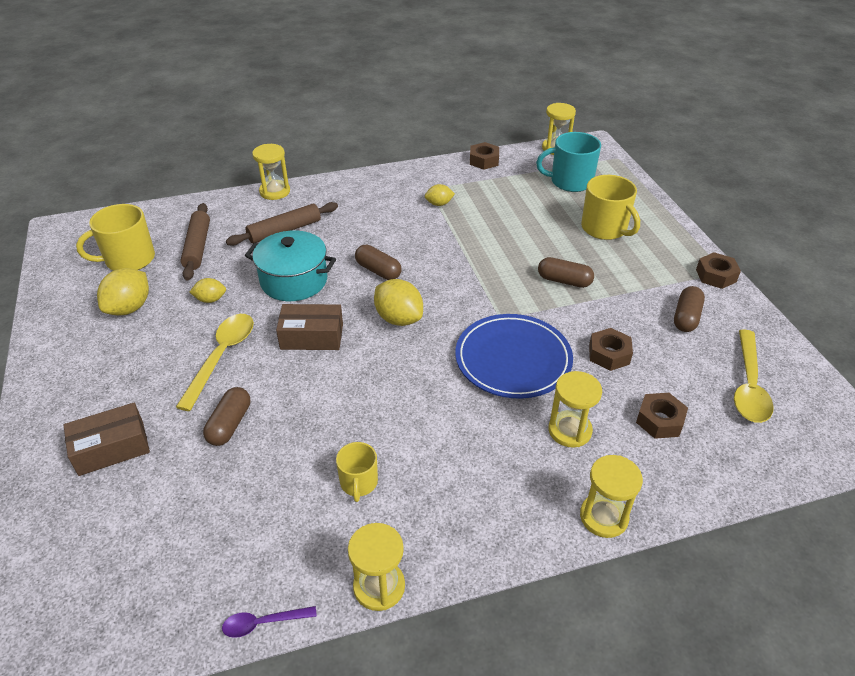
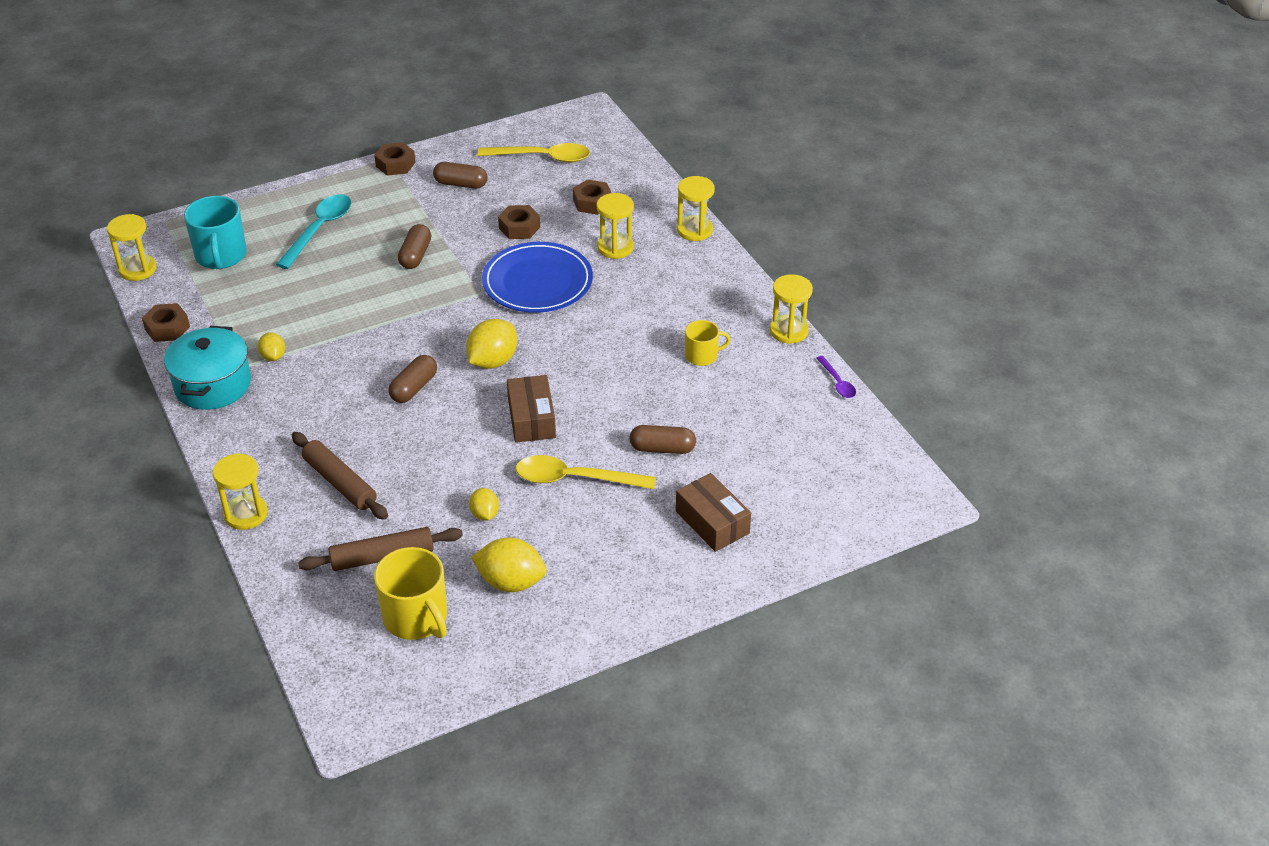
camera: 100 degrees left, 0 degrees up
turquoise pot [245,231,336,301] -> turquoise pot moved to [164,326,251,410]
yellow mug [581,175,640,240] -> turquoise spoon [276,194,351,269]

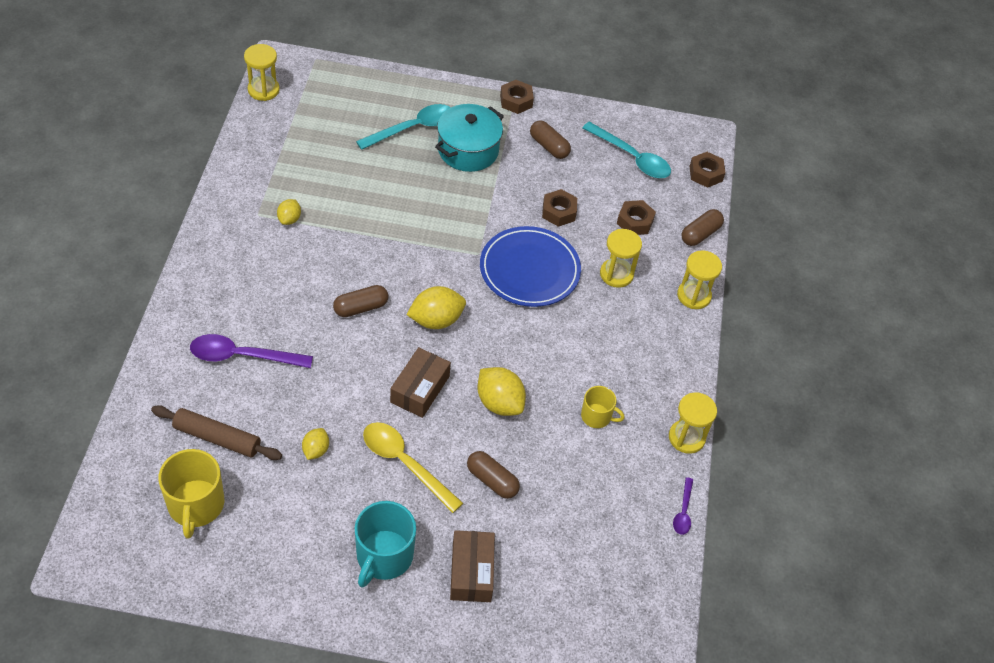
camera: 30 degrees right, 10 degrees up
brown nut [142,303,190,342] -> brown nut moved to [689,152,725,188]
turquoise pot [164,326,251,410] -> turquoise pot moved to [435,104,504,172]
turquoise mug [184,196,247,269] -> turquoise mug moved to [355,501,416,587]
yellow hourglass [213,453,268,530] -> none
brown rolling pin [292,432,388,520] -> purple spoon [190,334,313,368]
brown capsule [398,224,431,269] -> brown capsule moved to [682,209,724,246]
yellow lemon [471,537,547,592] -> yellow lemon moved to [477,367,526,416]
yellow spoon [477,143,590,163] -> turquoise spoon [583,122,671,178]

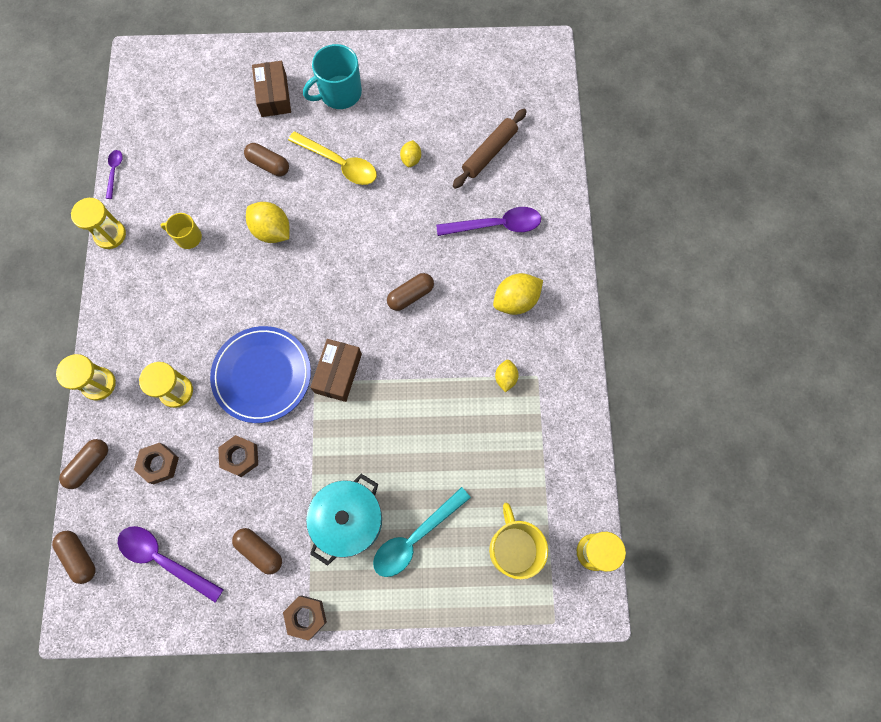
camera: 175 degrees right, 20 degrees up
brown rolling pin [151,405,282,460] -> brown rolling pin turned 60 degrees counterclockwise [453,109,527,189]
yellow mug [158,449,224,539] -> yellow mug moved to [489,502,548,580]
turquoise mug [355,501,416,587] -> turquoise mug turned 135 degrees counterclockwise [303,44,362,109]
brown box [390,347,451,418] -> brown box moved to [310,339,362,402]
yellow lemon [406,286,466,329] -> yellow lemon moved to [493,273,543,315]
turquoise spoon [583,122,671,178] -> purple spoon [118,526,224,603]
brown nut [689,152,725,188] -> brown capsule [52,531,95,584]

